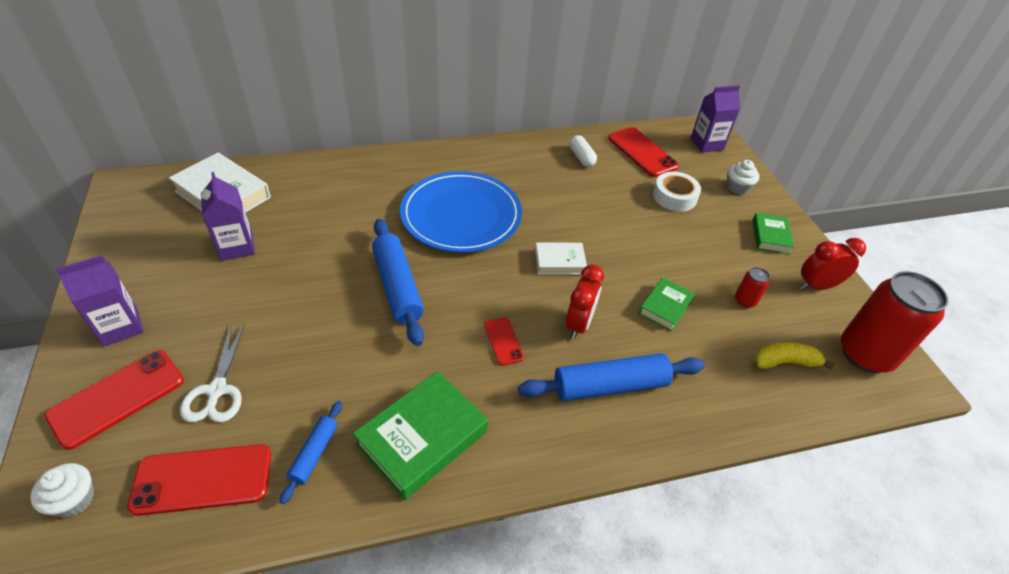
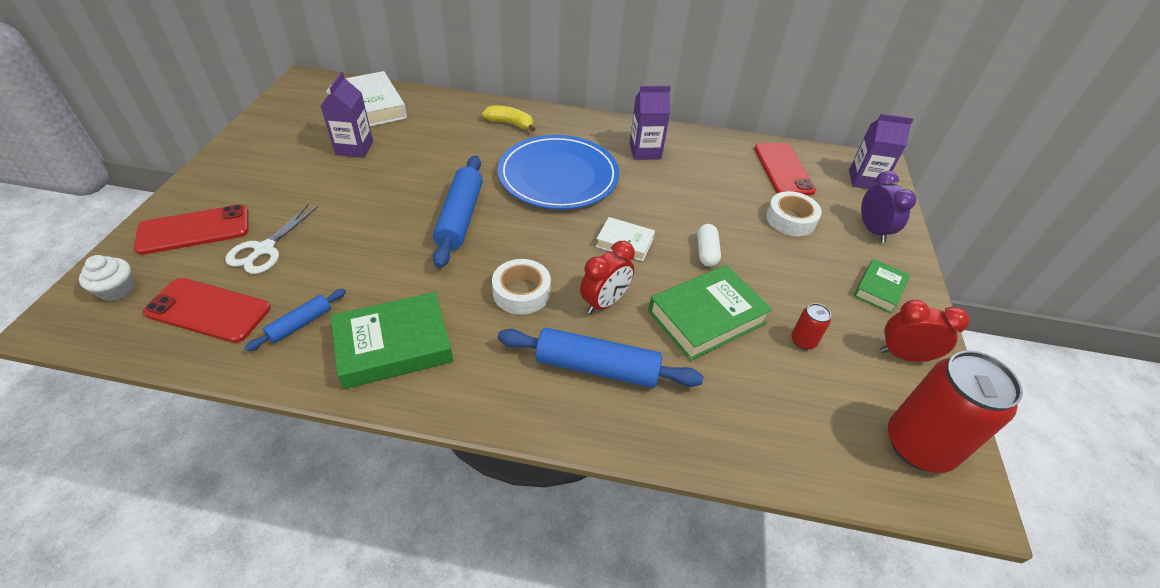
camera: 25 degrees right, 0 degrees up
purple carton [56,255,144,346] -> purple carton moved to [629,86,671,160]
red phone [484,317,524,366] -> white tape [492,259,551,315]
white capsule [570,135,597,167] -> white capsule moved to [697,224,721,267]
green book [639,278,695,331] -> green book [648,265,772,361], size x1.75
white cupcake [727,160,759,195] -> purple clock [861,171,916,243]
yellow banana [755,342,834,370] -> yellow banana moved to [482,105,535,132]

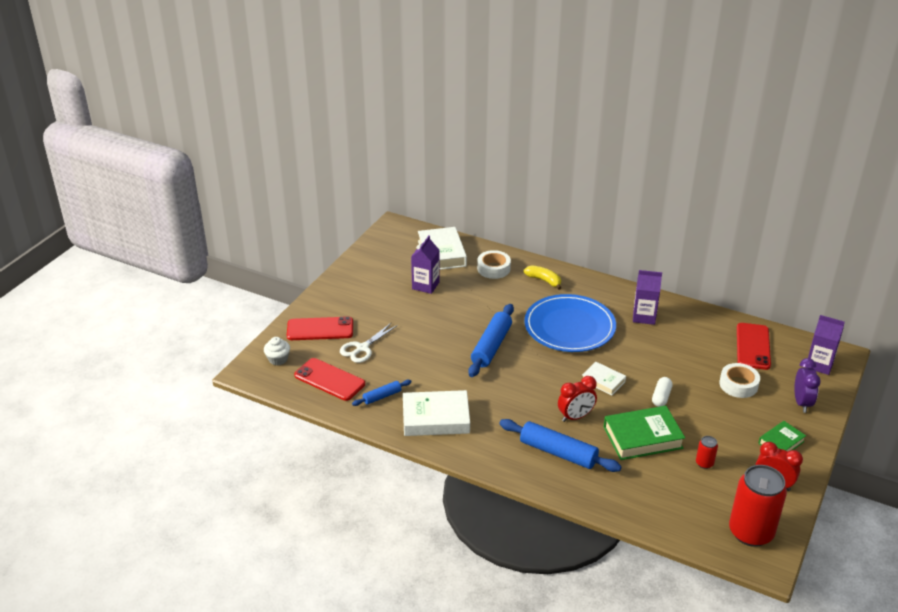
camera: 20 degrees right, 10 degrees down
green book [331,292,453,389] -> white book [403,390,470,436]
white tape [492,259,551,315] -> white tape moved to [477,250,511,279]

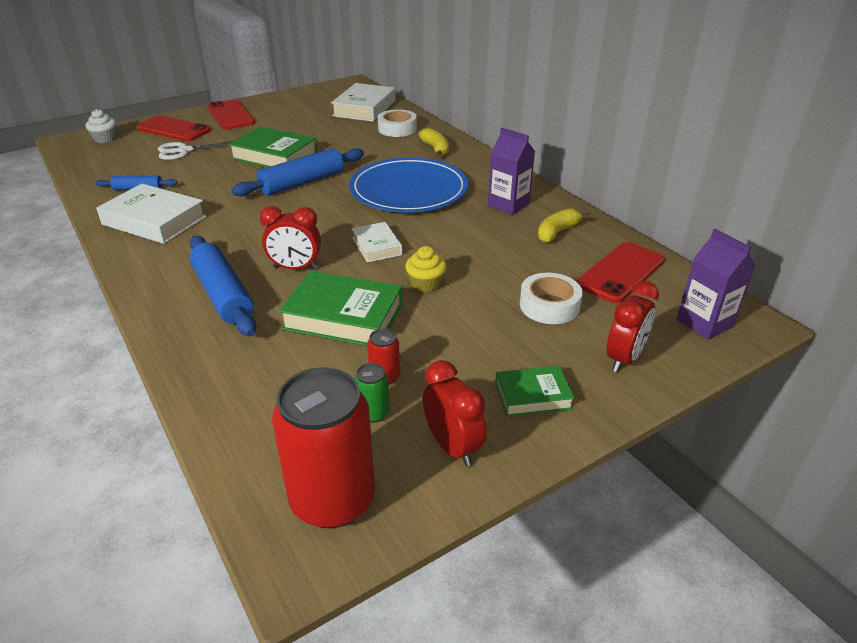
camera: 30 degrees right, 0 degrees up
red phone [294,358,365,401] -> red phone moved to [208,99,255,129]
purple carton [411,235,440,294] -> none
white capsule [652,377,672,407] -> yellow cupcake [405,246,447,292]
purple clock [795,358,821,413] -> red clock [607,281,659,372]
none -> green book [228,126,318,167]
none -> green can [354,363,390,423]
none -> yellow banana [538,208,590,243]

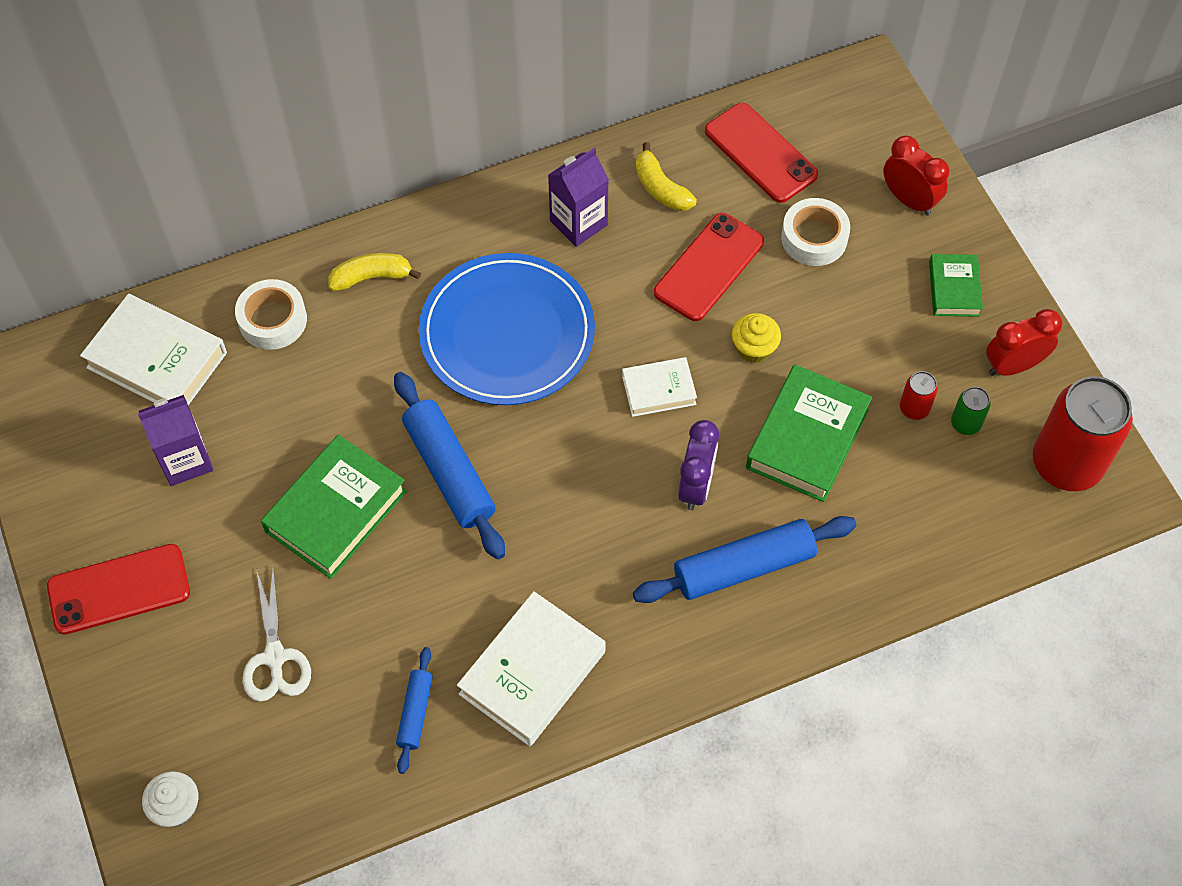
camera: 80 degrees left, 25 degrees up
red phone [136,116,211,141] -> red phone moved to [654,213,764,321]
red clock [260,206,321,269] -> purple clock [678,420,719,511]
purple carton [677,229,756,340] -> purple carton moved to [138,395,213,486]

